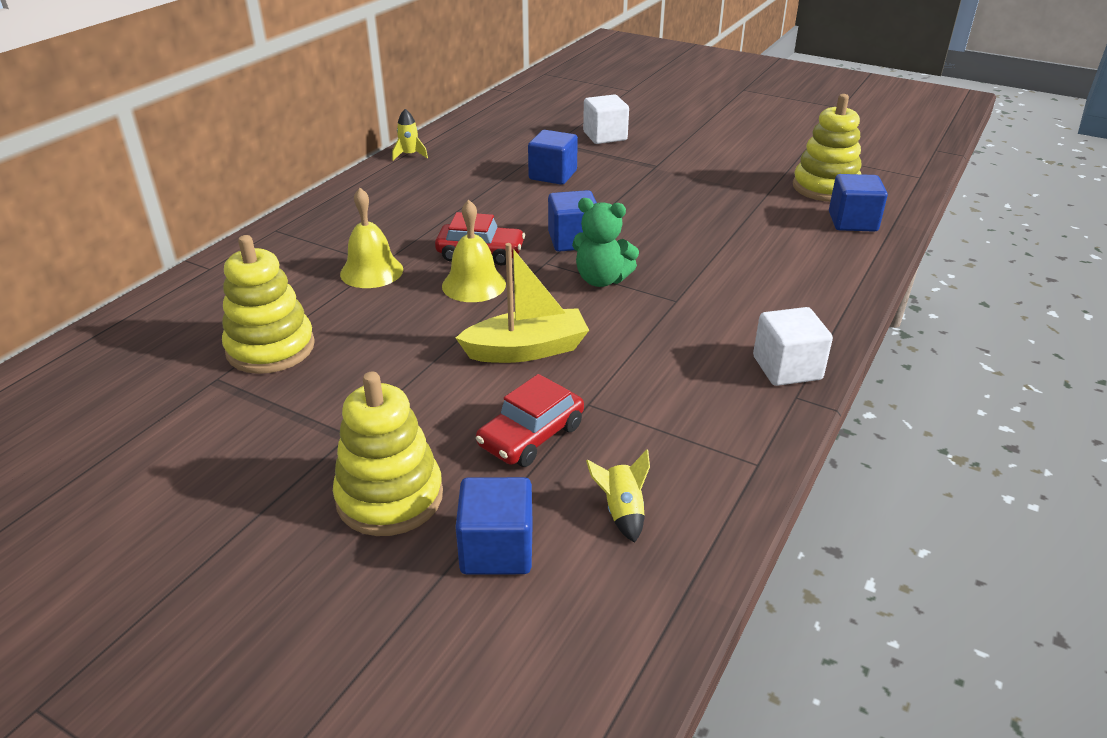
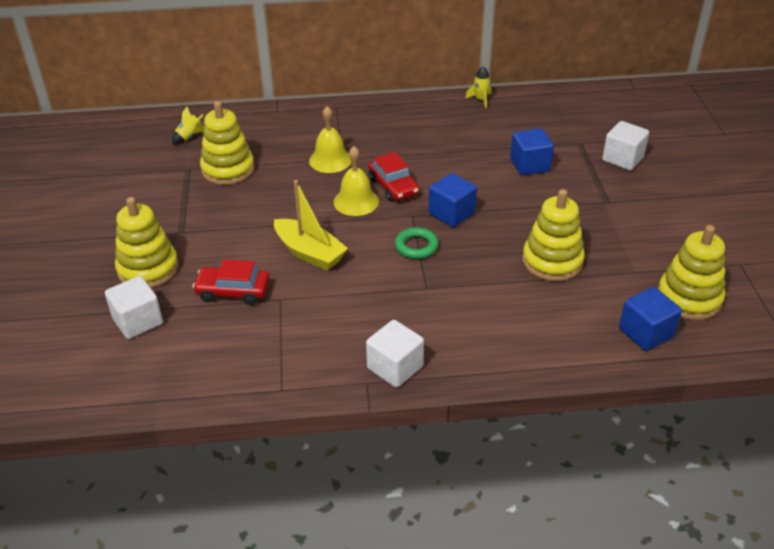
camera: 55 degrees right, 5 degrees up
blue cube [455,477,533,575] -> white cube [105,276,163,339]
green teddy bear [572,198,639,287] -> green ring [395,227,439,259]
yellow rocket [586,449,650,543] -> yellow rocket moved to [172,107,204,144]
none -> yellow stacking toy [522,189,585,281]

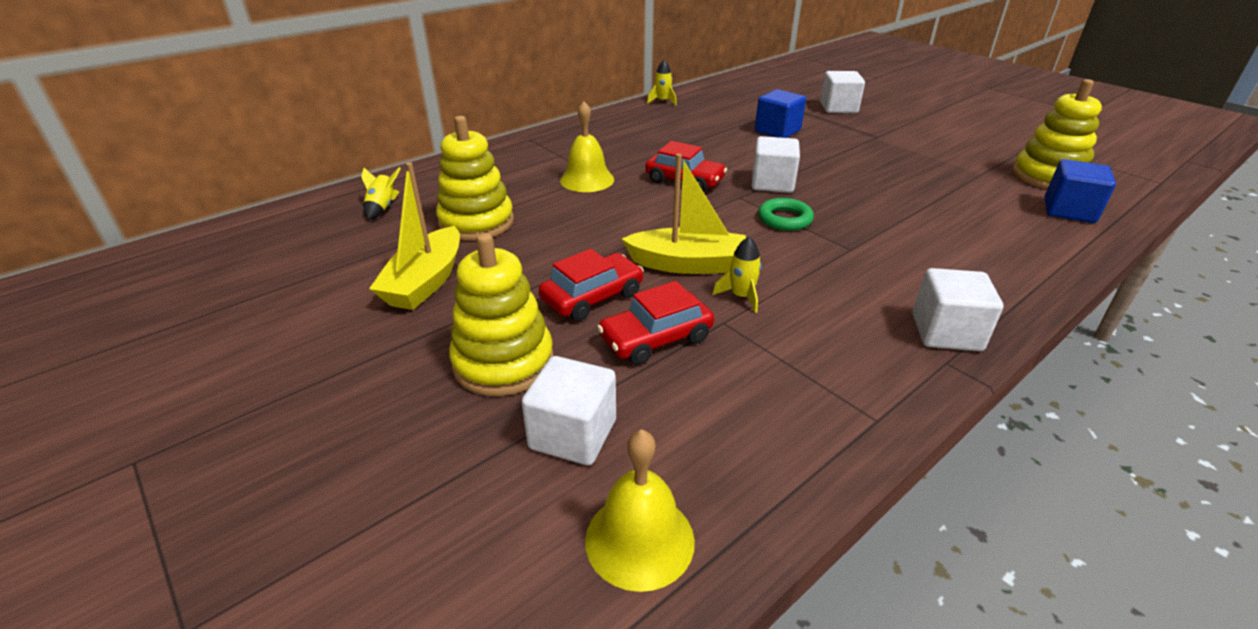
camera: 35 degrees left, 5 degrees down
yellow bell [333,146,379,216] -> yellow bell moved to [585,429,695,592]
blue cube [429,173,477,227] -> white cube [752,136,800,193]
yellow stacking toy [522,189,585,281] -> none
none -> yellow boat [369,162,460,310]
none -> red car [539,249,644,321]
none -> yellow rocket [713,237,762,313]

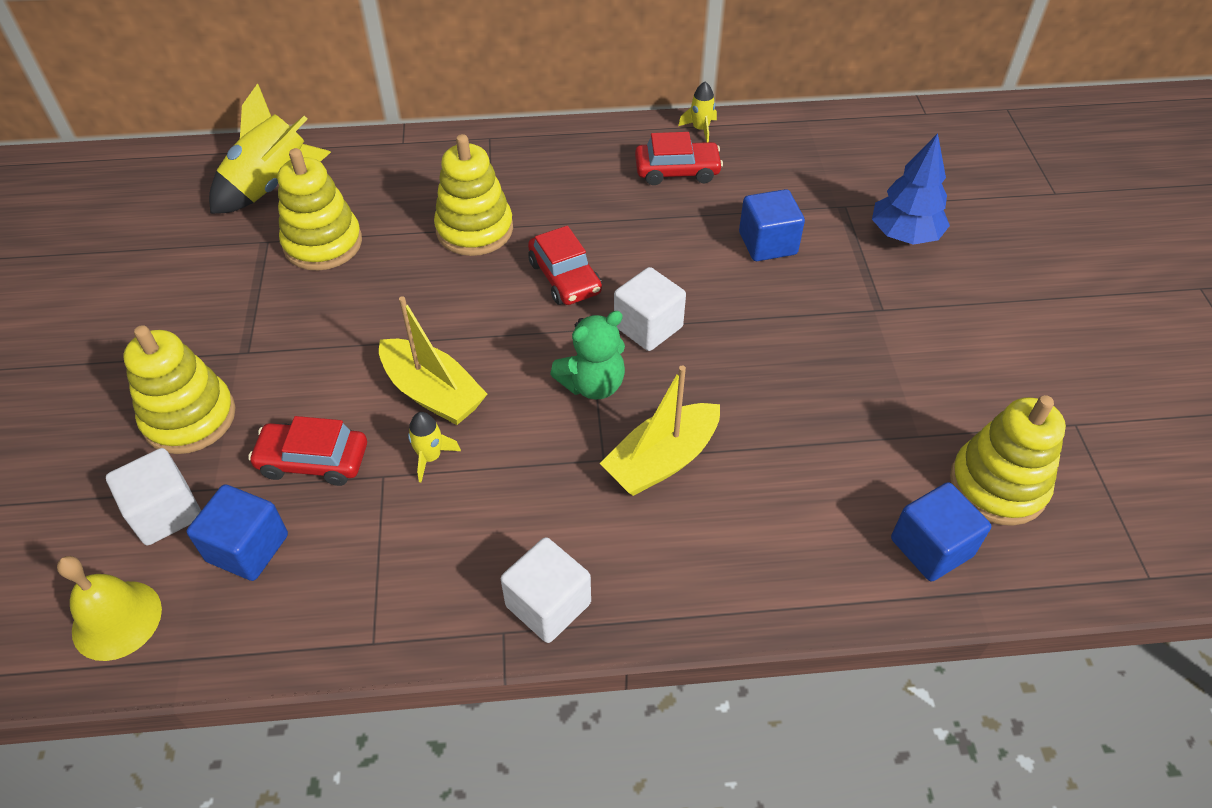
camera: 35 degrees right, 15 degrees up
yellow rocket [361,167,401,220] -> yellow rocket [209,83,331,214], size x2.16
yellow boat [369,162,460,310] -> yellow boat moved to [599,366,720,496]
red car [539,249,644,321] -> red car moved to [635,132,723,185]
yellow bell [560,101,614,192] -> yellow stacking toy [434,134,513,256]
green ring [758,198,814,231] -> green teddy bear [550,311,625,400]
white cube [820,71,865,113] -> blue tree [872,133,950,245]
none -> blue cube [187,485,288,581]

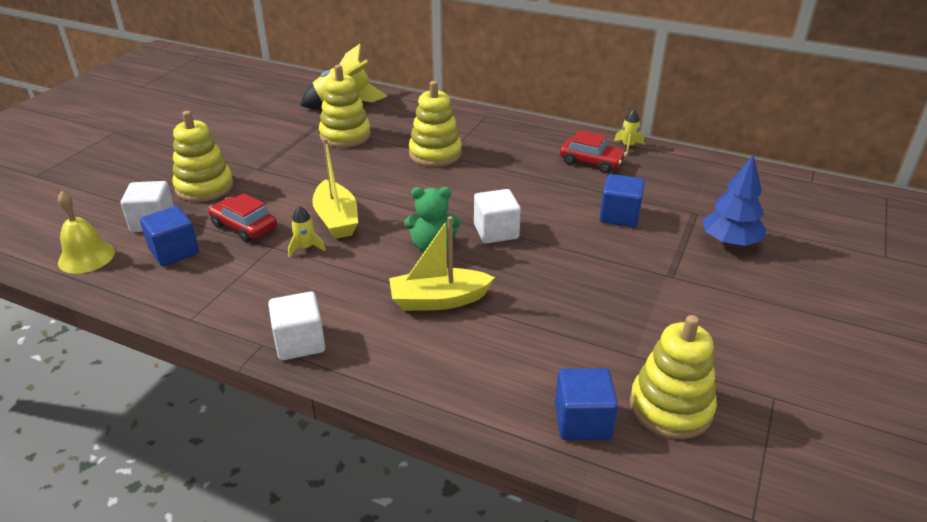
camera: 30 degrees right, 15 degrees down
red car [528,226,602,305] -> none

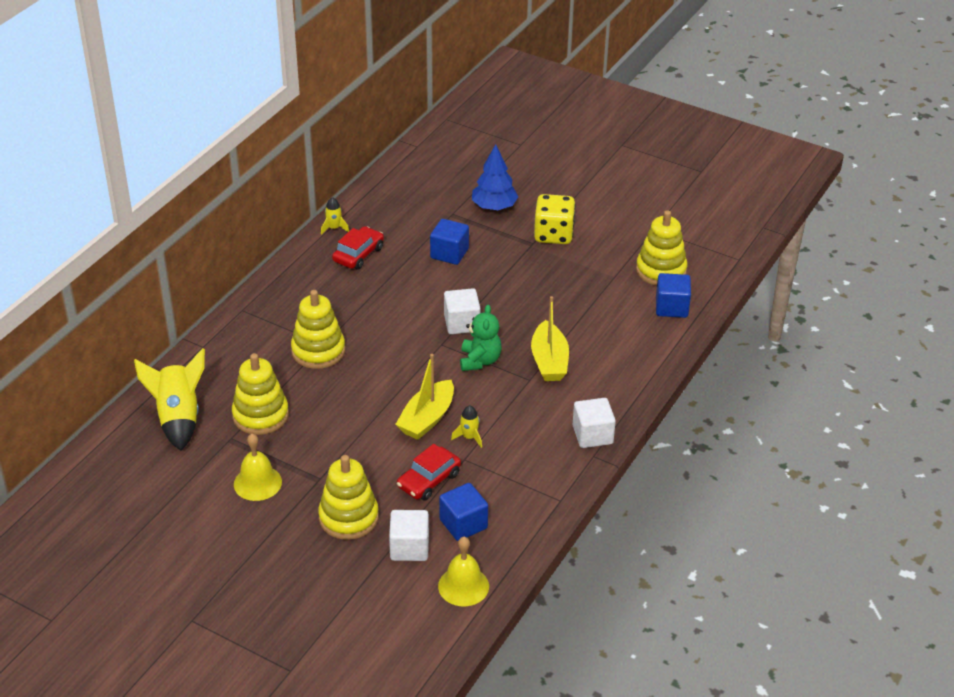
camera: 85 degrees left, 5 degrees up
yellow boat [312,138,358,239] -> yellow boat turned 135 degrees clockwise [395,354,454,440]
none -> yellow bell [234,433,282,501]
none -> yellow dice [534,194,576,244]

